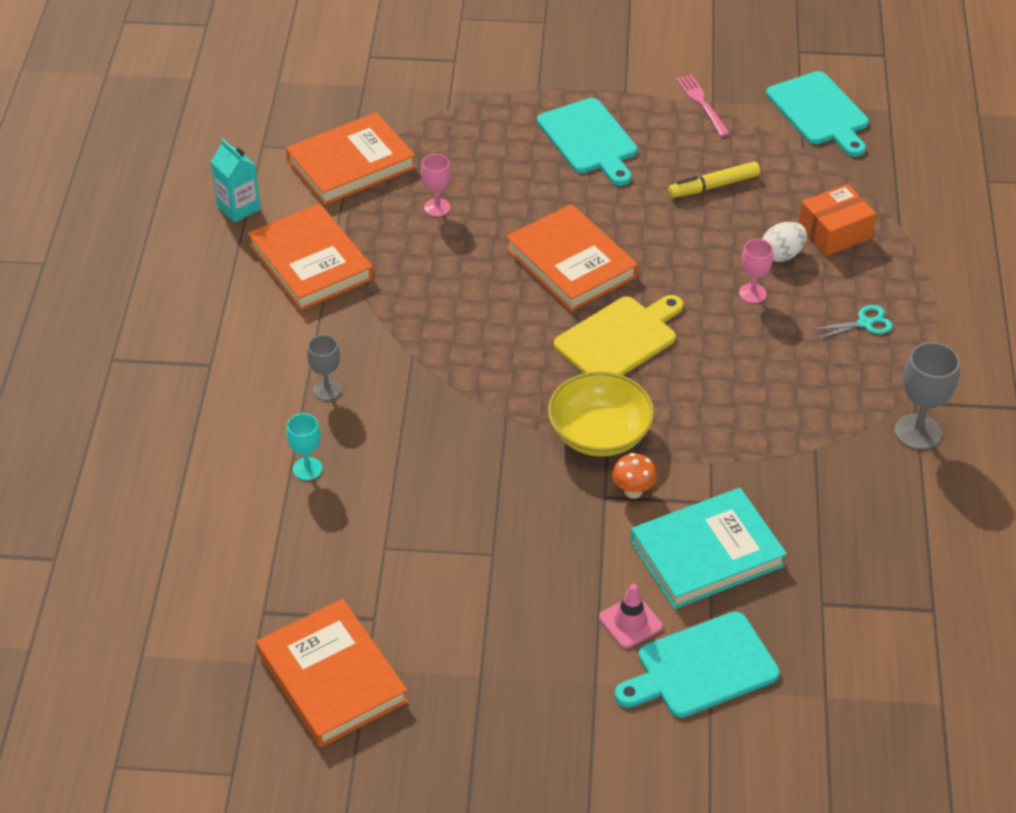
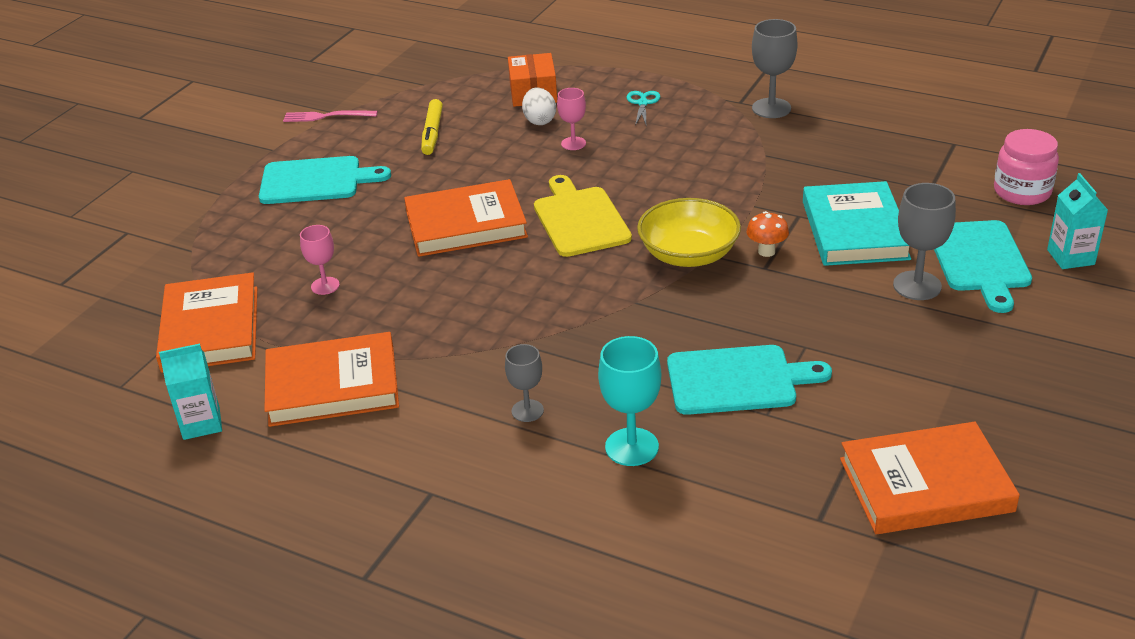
camera: 65 degrees left, 10 degrees down
turquoise goblet [286,413,322,480] -> turquoise goblet [598,336,661,466], size x1.60
pink traffic cone [599,584,663,649] -> grey goblet [893,183,956,300]
turquoise cutting board [766,71,869,157] -> turquoise cutting board moved to [667,345,832,415]
none -> pink jar [994,129,1059,205]
none -> turquoise carton [1047,173,1108,269]

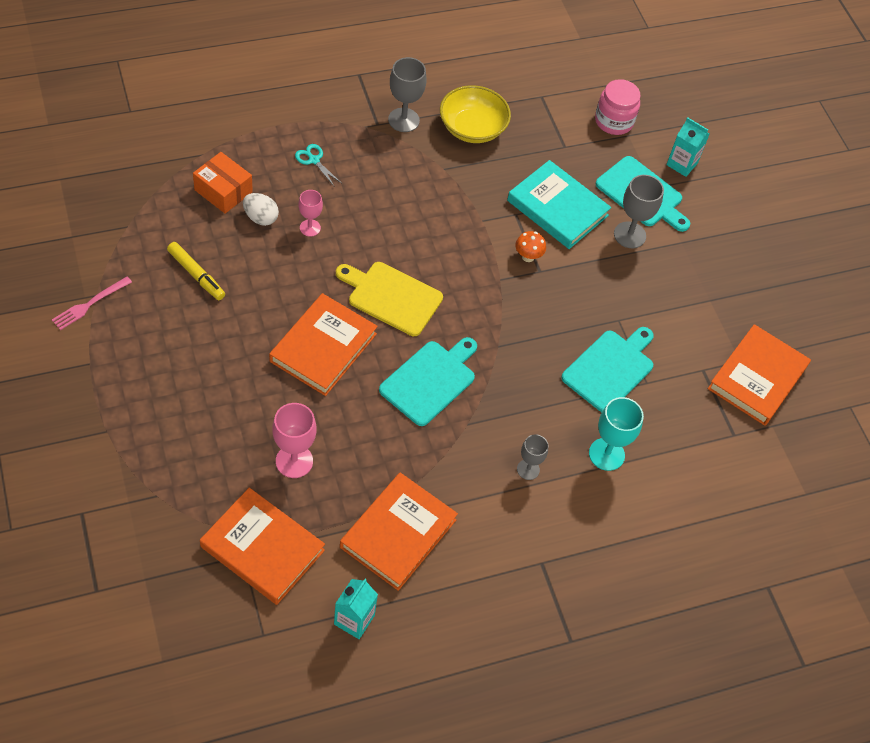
camera: 55 degrees left, 20 degrees up
turquoise cutting board [259,156,391,204] -> turquoise cutting board moved to [379,337,477,426]
pink goblet [300,225,340,295] -> pink goblet [272,403,317,478], size x1.60
yellow bowl [637,198,741,267] -> yellow bowl moved to [440,85,511,143]

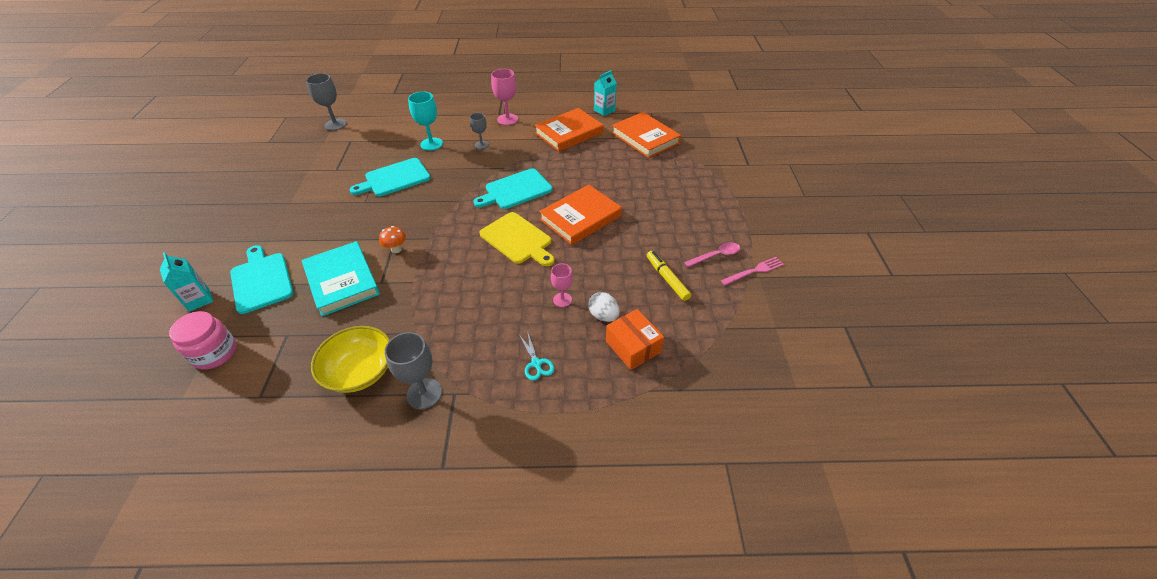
camera: 155 degrees left, 10 degrees down
pink goblet [272,403,317,478] -> pink goblet moved to [491,69,518,125]
grey goblet [614,175,664,248] -> grey goblet moved to [306,73,347,131]
orange book [708,324,811,426] -> none
none -> pink spoon [684,242,740,267]

